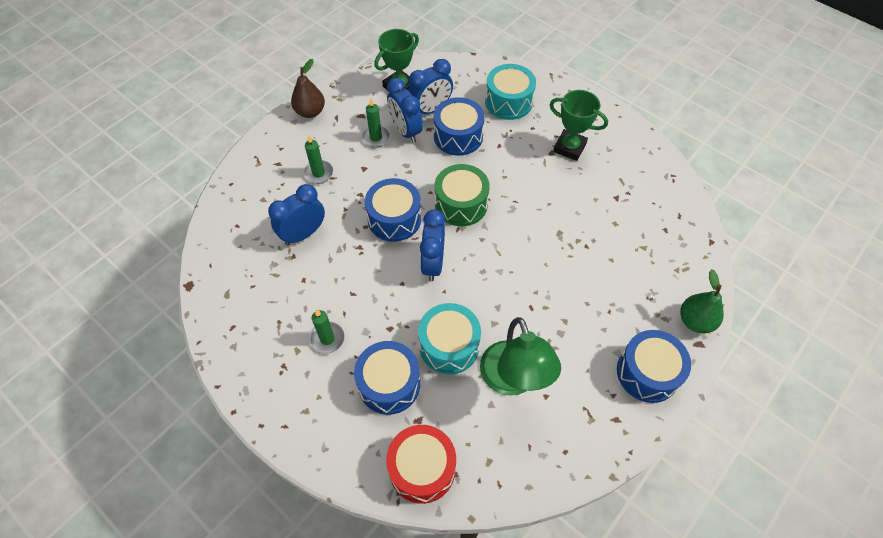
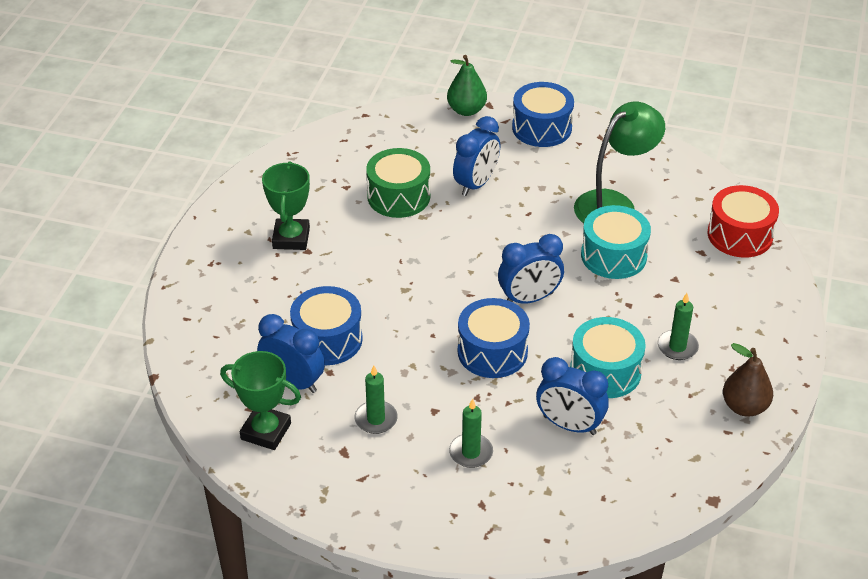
camera: 115 degrees left, 15 degrees down
brown pear [291,59,325,118] -> brown pear moved to [723,343,773,417]
blue drum [354,341,420,415] -> none
blue clock [387,78,423,143] -> blue clock moved to [453,116,500,196]
green drum [435,164,490,226] -> green drum moved to [366,148,430,218]
turquoise drum [485,64,536,120] -> turquoise drum moved to [570,317,646,398]

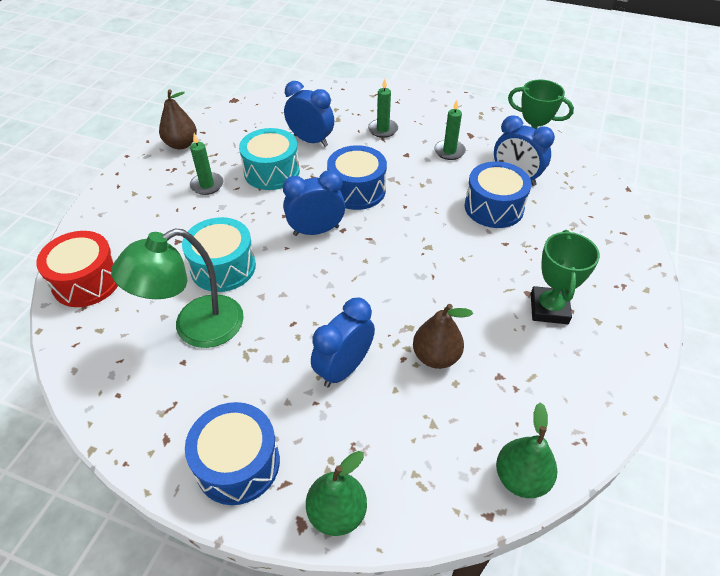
camera: 175 degrees left, 5 degrees up
green drum [366,148,430,218] -> brown pear [413,304,473,369]
none -> green pear [496,402,557,498]

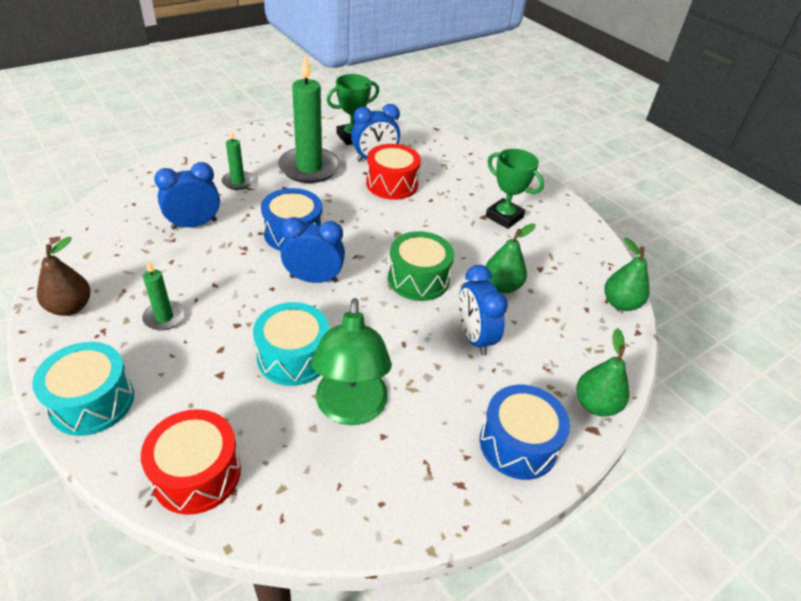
camera: 60 degrees left, 5 degrees down
turquoise drum [239,128,300,190] -> turquoise drum moved to [32,342,134,436]
blue clock [283,170,345,236] -> blue clock turned 75 degrees clockwise [281,217,345,283]
brown pear [413,304,473,369] -> green pear [485,223,536,293]
green candle [434,100,466,160] -> green candle [278,55,340,183], size x2.03
blue drum [465,161,532,228] -> red drum [366,144,421,200]
none -> green drum [388,231,454,301]

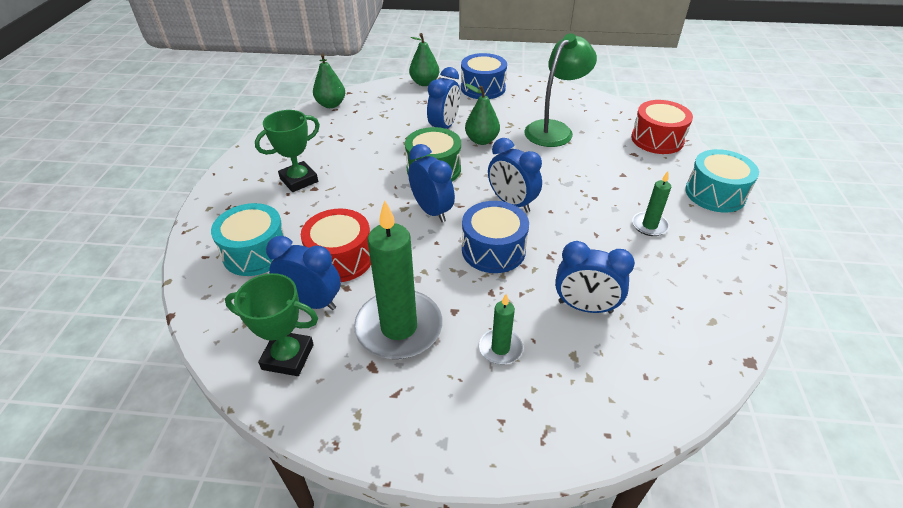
camera: 135 degrees left, 0 degrees up
brown pear [37,237,90,316] -> none
turquoise drum [253,302,329,386] -> turquoise drum moved to [211,203,286,276]
green pear [485,223,536,293] -> green pear moved to [465,84,500,145]
green trophy [486,149,544,229] -> green trophy turned 60 degrees clockwise [255,110,320,192]
none -> blue clock [408,144,455,222]

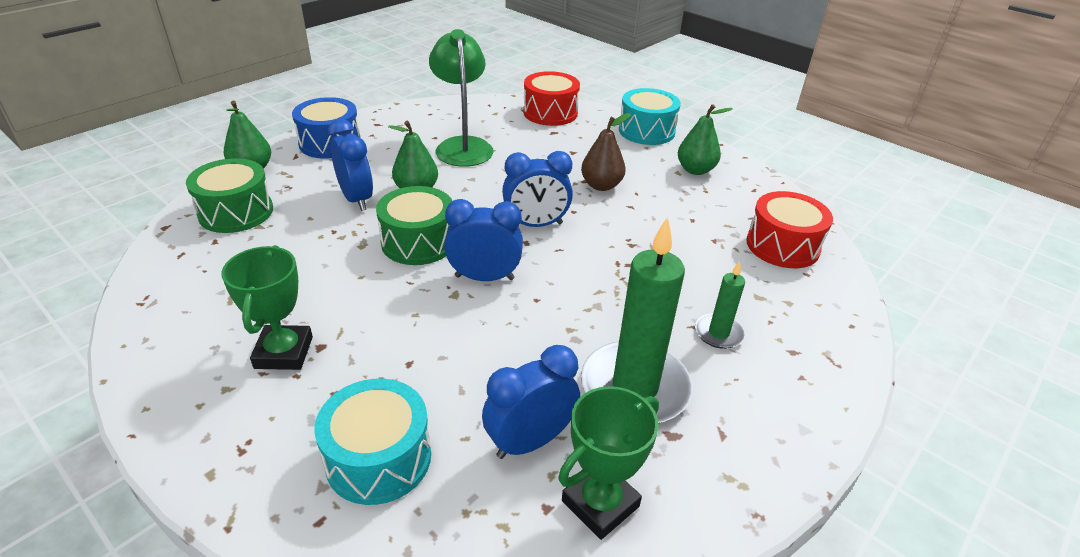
camera: 55 degrees left, 5 degrees down
red drum [301,209,371,282] -> red drum moved to [746,191,833,268]
green pear [313,54,345,108] -> green pear moved to [678,104,733,175]
blue drum [462,201,529,273] -> none
blue clock [555,241,635,313] -> none
green candle [632,171,671,236] -> none
none -> green drum [186,158,273,233]
none -> brown pear [581,113,631,191]

